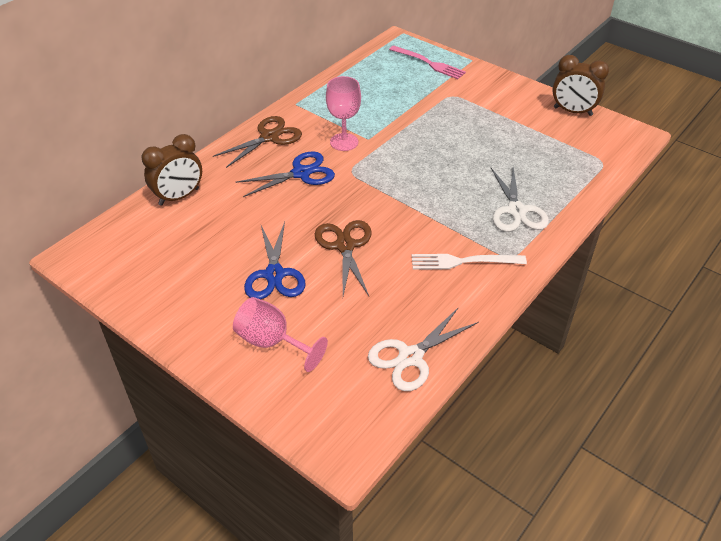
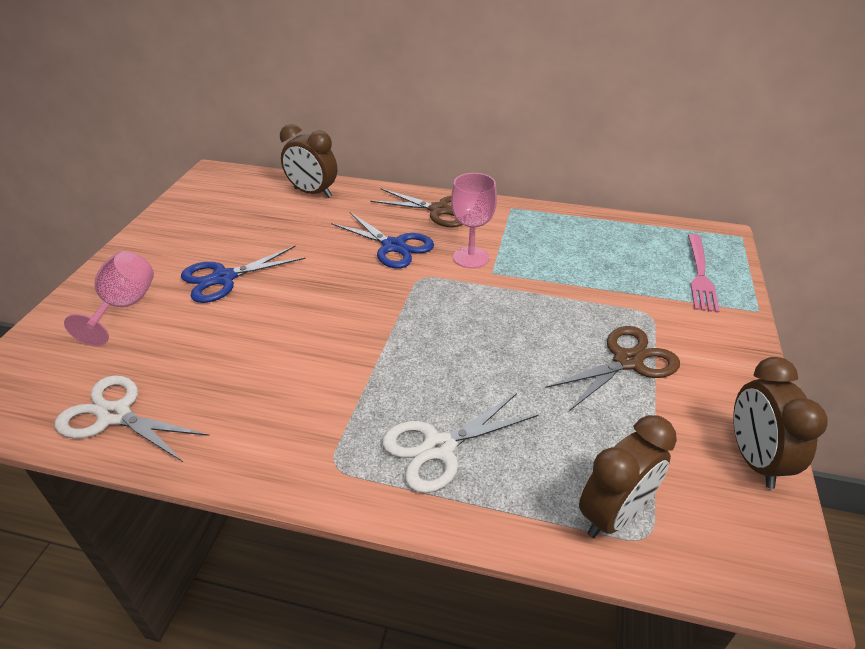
camera: 65 degrees right, 5 degrees down
brown scissors [315,220,372,296] -> brown scissors moved to [545,326,680,411]
white fork [412,254,527,270] -> none
none -> brown clock [579,415,677,538]

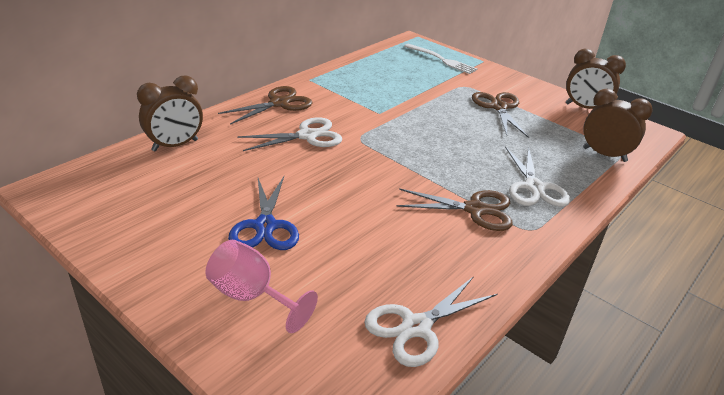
camera: 65 degrees left, 5 degrees down
blue scissors [331,212,434,269] -> white scissors [237,117,342,151]
pink goblet [451,173,497,268] -> none
brown clock [579,415,677,538] -> brown clock turned 45 degrees counterclockwise [583,89,653,162]
pink fork [688,234,720,313] -> white fork [404,44,478,74]
none -> brown scissors [397,188,513,231]

